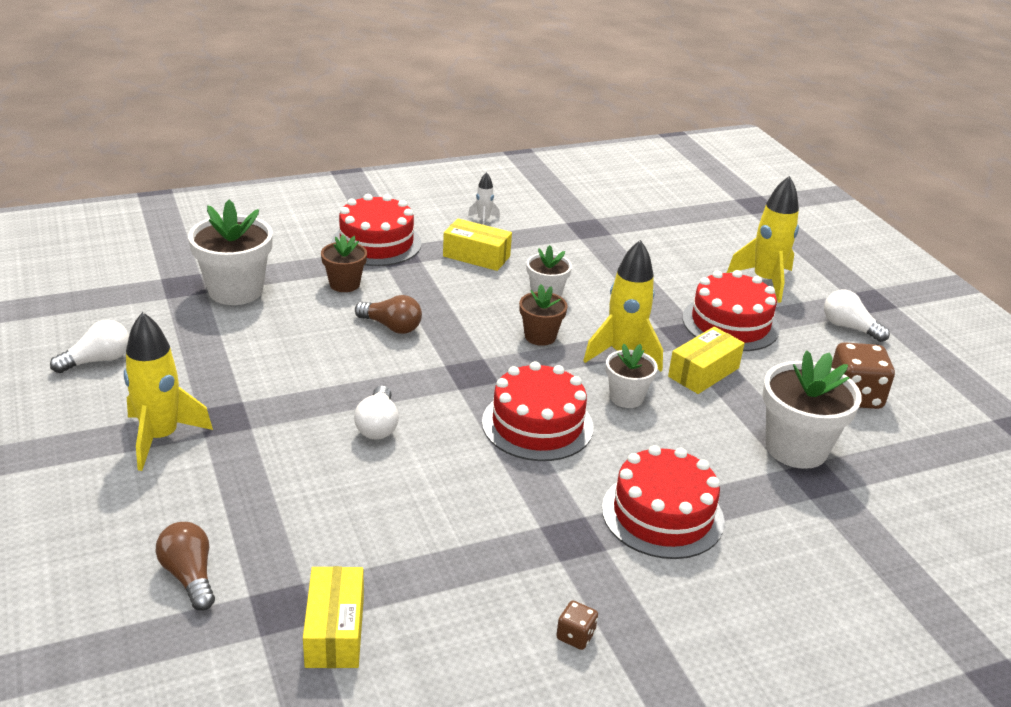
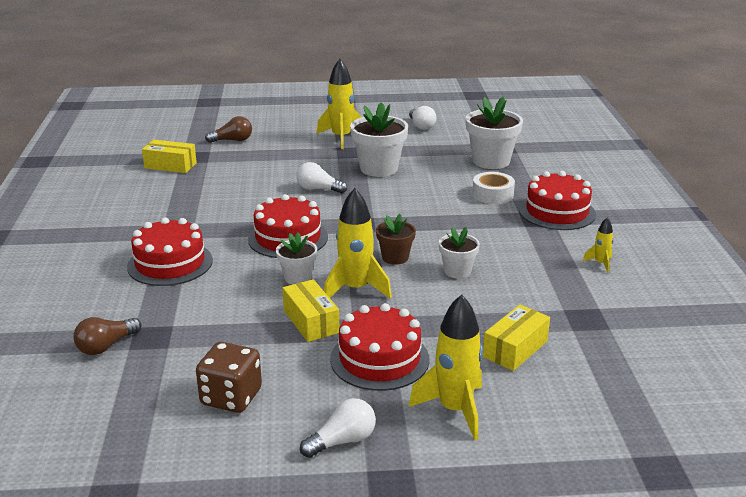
camera: 110 degrees right, 5 degrees down
brown flower pot [321,234,367,292] -> white tape [472,172,515,204]
brown light bulb [355,295,422,334] -> brown light bulb moved to [73,317,141,355]
yellow box [443,218,512,271] -> yellow box moved to [483,305,550,371]
white rocket [468,172,500,225] -> yellow rocket [583,217,614,273]
brown dice [556,601,598,650] -> none
white flower pot [763,350,862,469] -> white flower pot moved to [350,102,408,177]

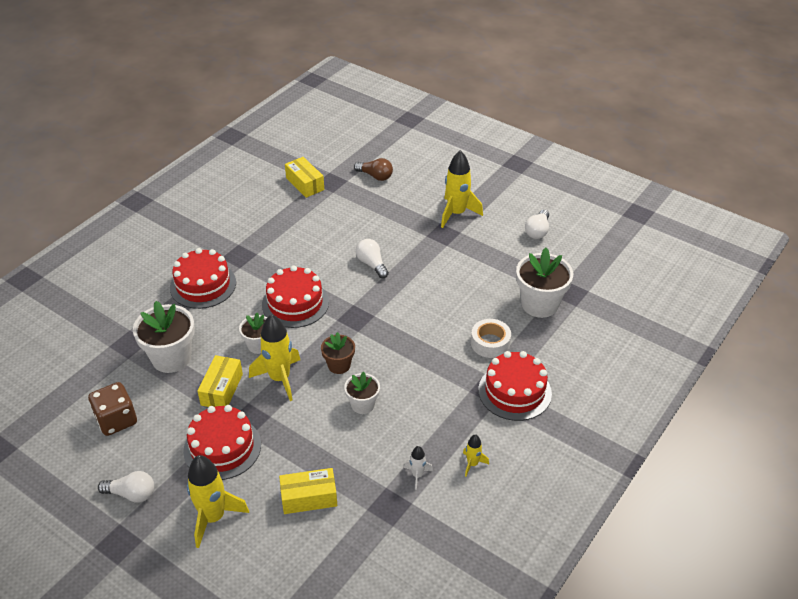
camera: 40 degrees right, 15 degrees up
brown light bulb [73,317,141,355] -> none
white flower pot [350,102,408,177] -> white flower pot moved to [133,301,195,373]
none -> white rocket [404,446,433,490]

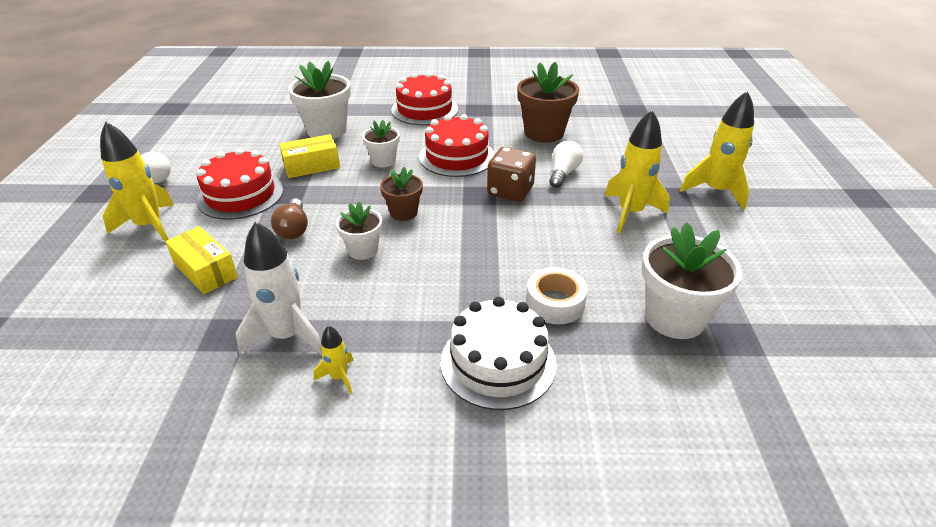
camera: 55 degrees right, 5 degrees down
brown dice [88,382,137,436] -> brown dice moved to [487,147,536,202]
yellow rocket [249,314,300,401] -> yellow rocket moved to [604,110,670,233]
yellow box [285,157,324,198] -> none
brown light bulb [354,158,393,181] -> brown light bulb moved to [271,198,308,239]
white rocket [404,446,433,490] -> white rocket [236,221,322,356], size x2.05
red cake [478,351,552,421] -> white cake [441,297,556,410]
white light bulb [525,210,549,239] -> none
none -> brown flower pot [517,62,579,143]

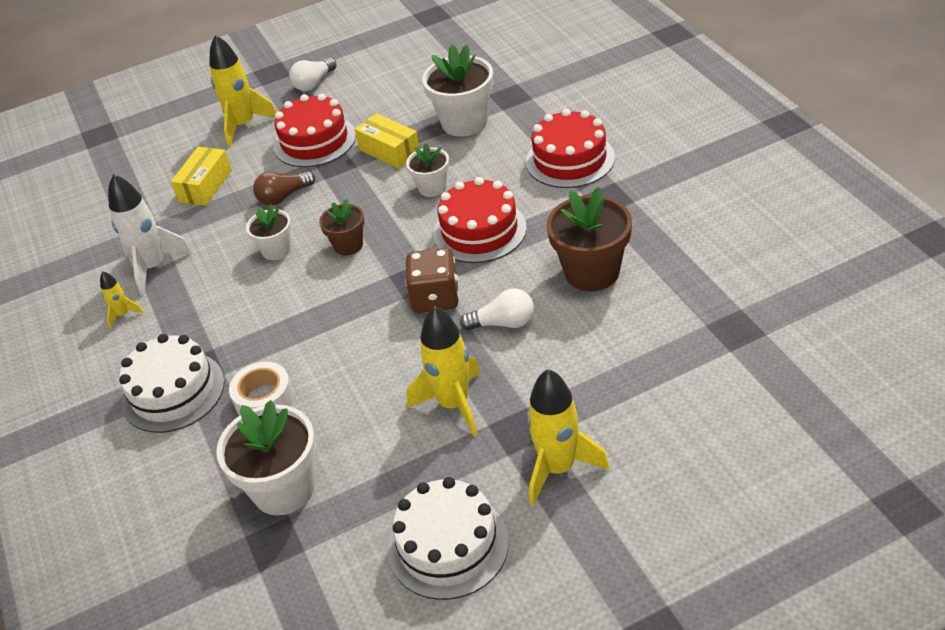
camera: 70 degrees right, 5 degrees up
none -> white cake [388,477,509,600]

